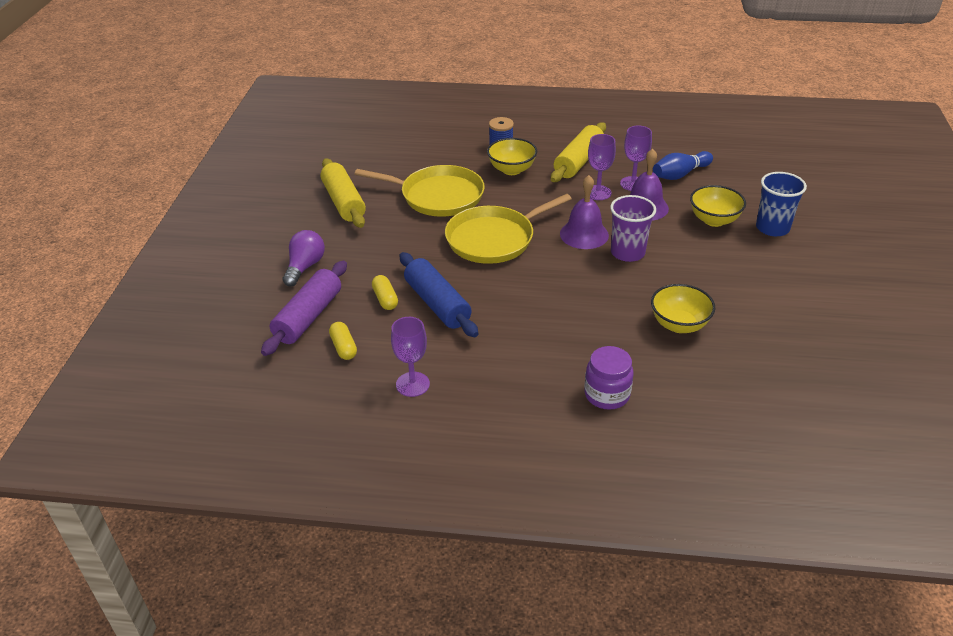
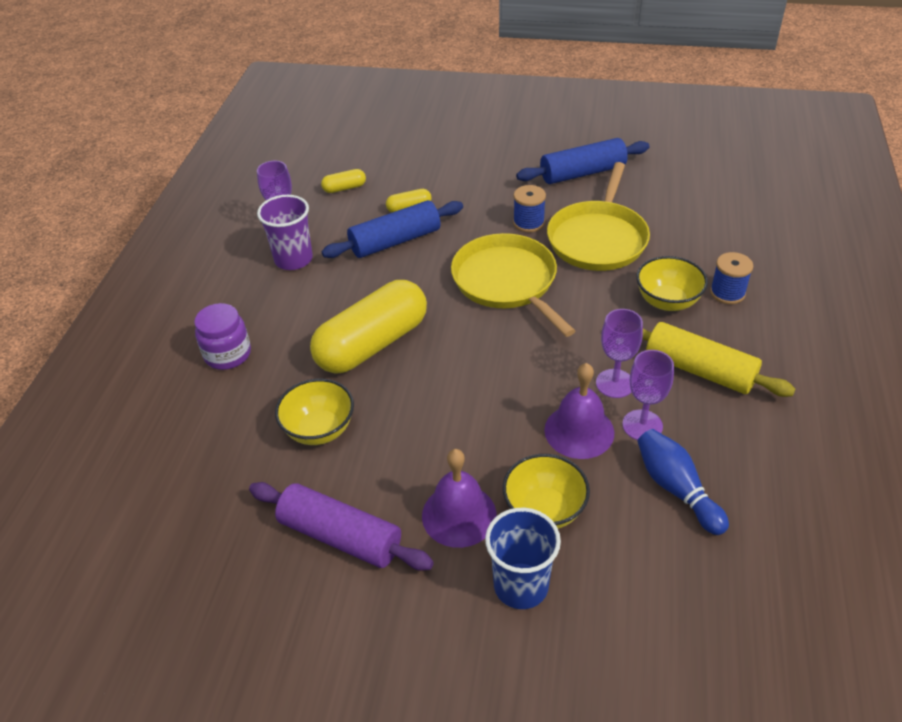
camera: 95 degrees right, 5 degrees up
purple rolling pin [261,261,347,356] -> purple rolling pin moved to [249,482,434,571]
purple light bulb [282,230,325,286] -> none
yellow rolling pin [321,158,366,228] -> blue rolling pin [516,138,649,184]
purple bell [560,175,609,249] -> purple bell moved to [422,449,496,548]
purple cup [610,195,656,262] -> purple cup moved to [257,195,313,270]
none -> yellow capsule [310,280,427,374]
none -> blue spool [513,185,546,232]

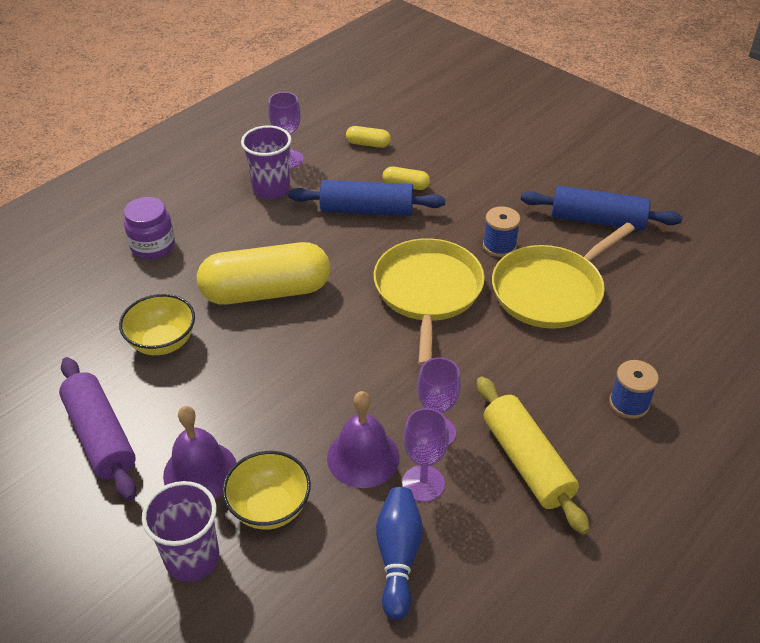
camera: 30 degrees right, 0 degrees up
blue cup [485,507,561,609] -> purple cup [142,481,219,582]
yellow bowl [636,256,708,311] -> none

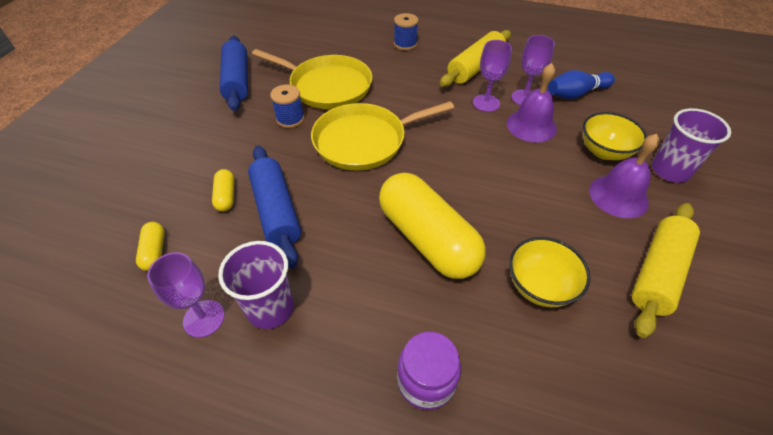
camera: 115 degrees left, 5 degrees up
purple rolling pin [59,357,136,501] -> yellow rolling pin [632,203,700,338]

